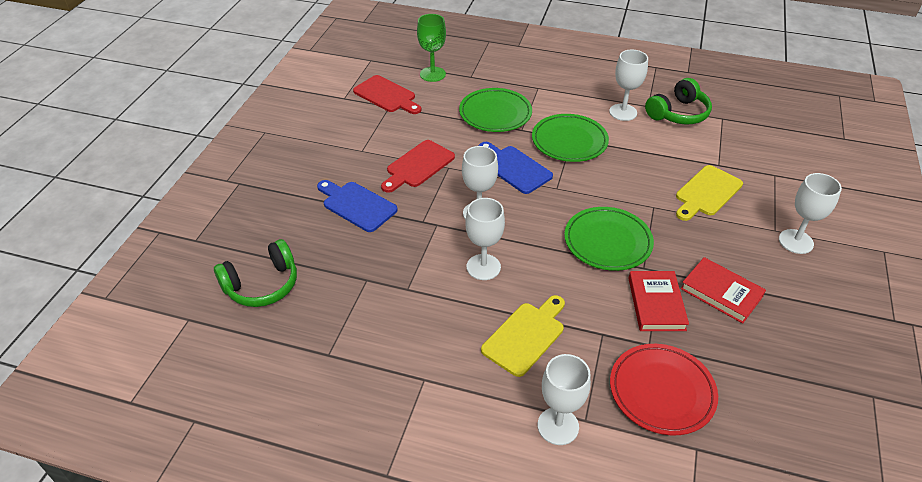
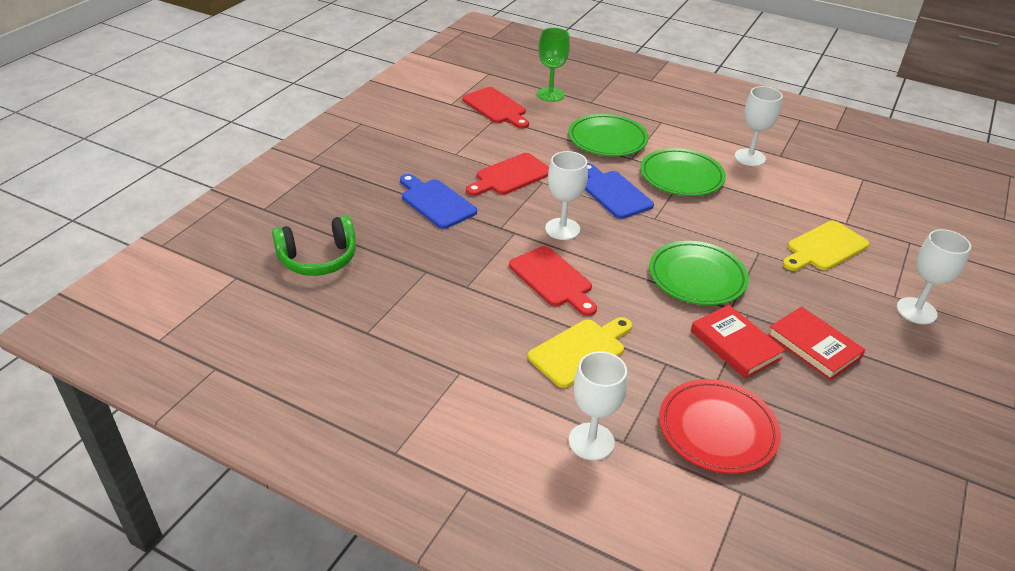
camera: 10 degrees right, 5 degrees down
white goblet [466,198,505,280] -> red cutting board [509,246,597,316]
red book [628,271,689,331] -> red book turned 45 degrees counterclockwise [691,305,785,379]
green headphones [645,78,712,124] -> none

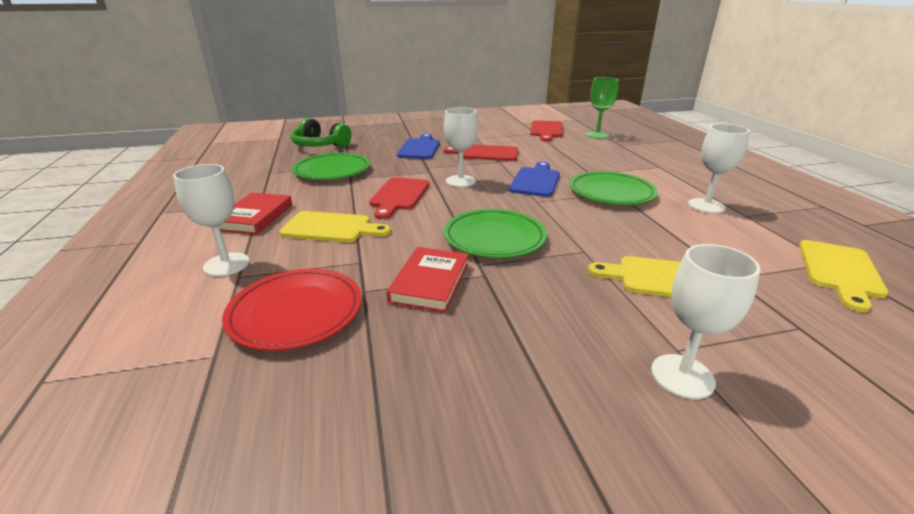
camera: 50 degrees right, 10 degrees down
green plate [568,114,648,156] -> green plate moved to [292,153,370,180]
red book [767,307,865,380] -> red book moved to [219,193,292,235]
none -> yellow cutting board [799,240,889,312]

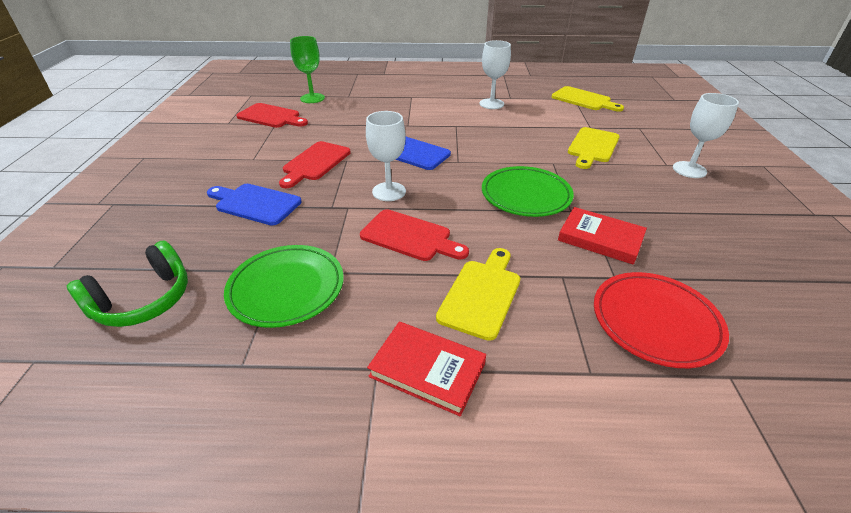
camera: 75 degrees left, 10 degrees up
white goblet [173,164,249,276] -> none
green plate [570,171,658,205] -> none

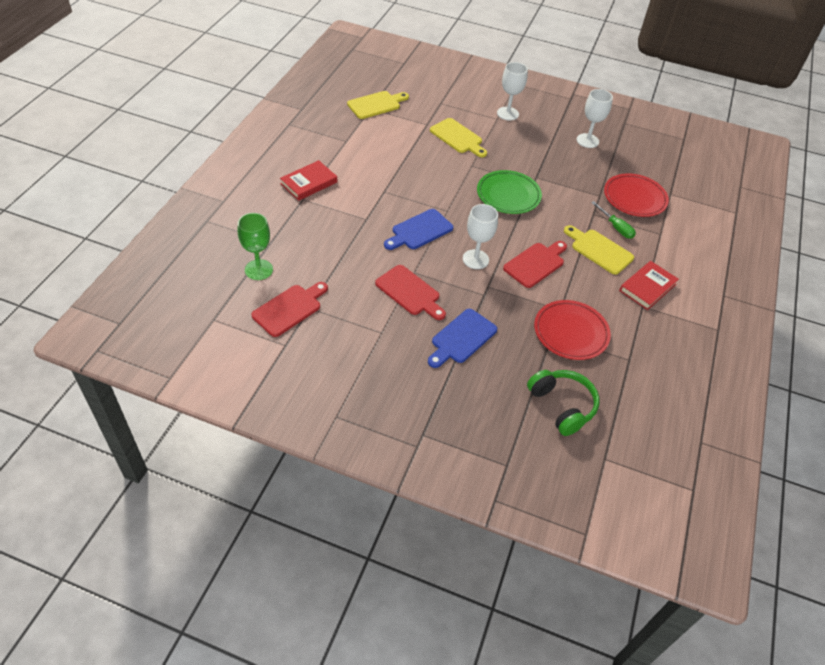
camera: 75 degrees left, 10 degrees up
green plate [224,245,344,328] -> red plate [534,300,611,360]
white goblet [480,40,511,109] -> white goblet moved to [577,89,613,148]
red book [558,207,647,265] -> red book moved to [280,160,337,201]
none -> green screwdriver [591,201,636,239]

